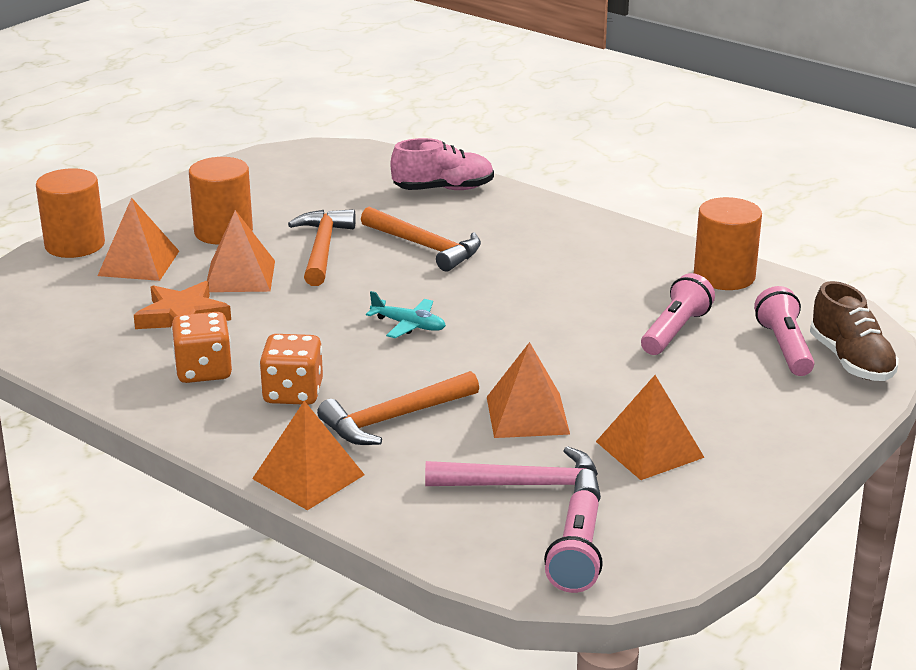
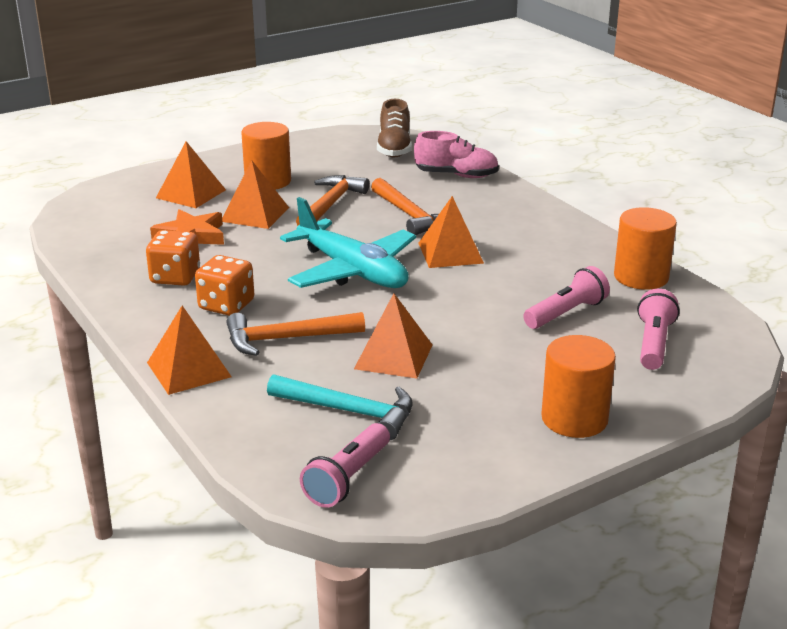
camera: 20 degrees right, 0 degrees up
orange cylinder [36,168,105,258] -> orange cylinder moved to [541,335,616,438]
turquoise plane [366,291,446,338] -> turquoise plane [280,197,416,288], size x2.28
pink hammer [425,446,601,502] -> turquoise hammer [267,374,413,440]
orange pyramid [596,375,705,480] -> orange pyramid moved to [418,196,484,268]
brown shoe [810,281,899,381] -> brown shoe moved to [377,99,412,157]

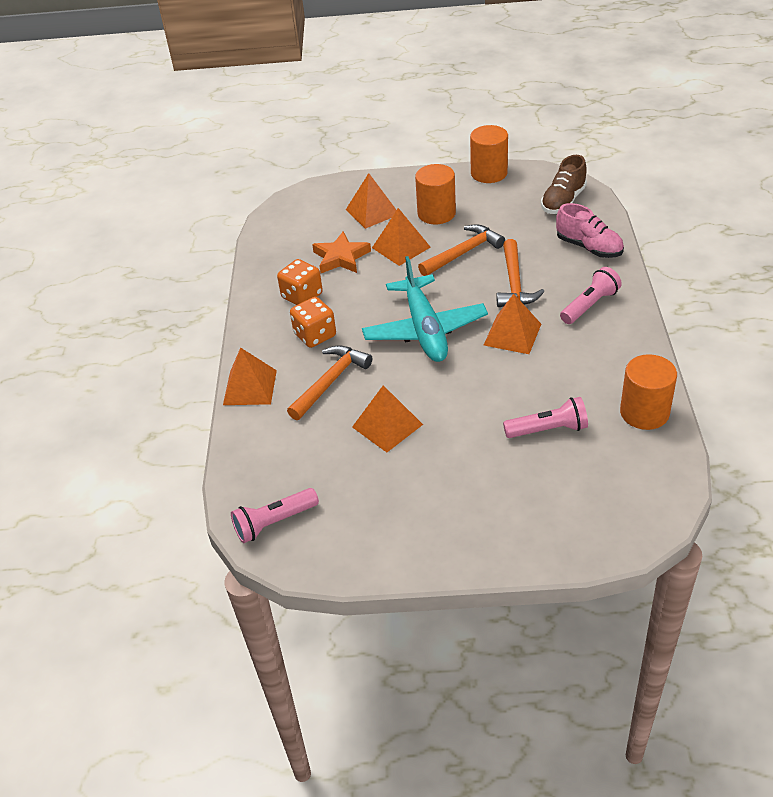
camera: 35 degrees right, 15 degrees up
orange hammer [226,312,365,356] -> orange hammer turned 105 degrees clockwise [287,346,372,420]
turquoise hammer [267,374,413,440] -> none
orange cylinder [541,335,616,438] -> orange cylinder moved to [470,125,508,183]
pink flashlight [637,289,680,370] -> pink flashlight moved to [560,267,622,324]

